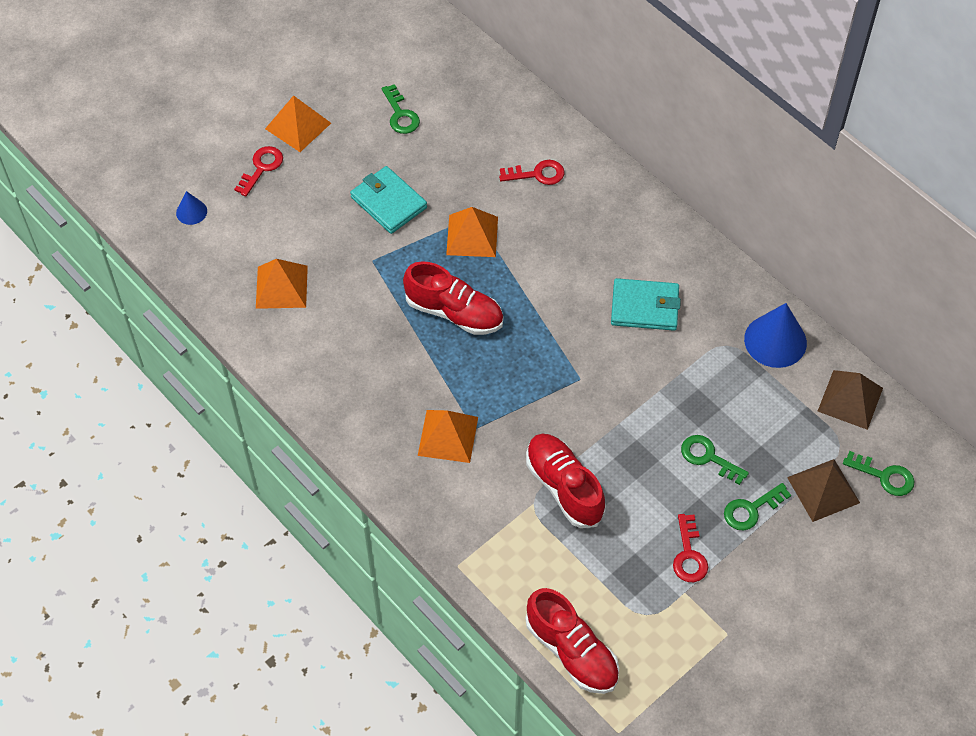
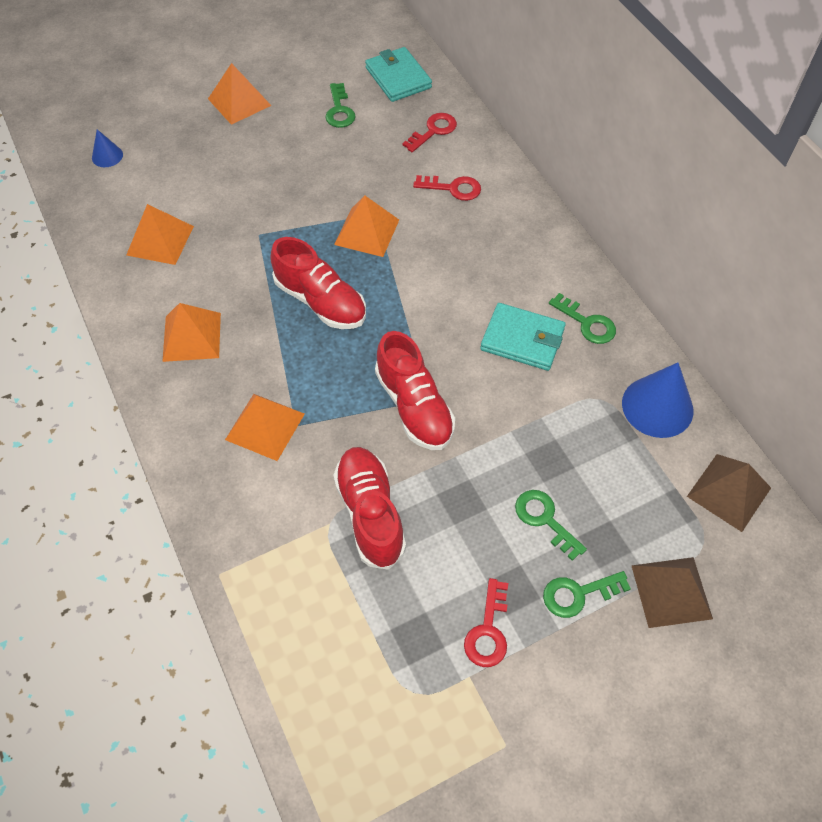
camera: 15 degrees right, 0 degrees up
red key [234,146,283,197] -> red key moved to [402,113,457,152]
turquoise wallet [350,166,427,234] -> turquoise wallet moved to [365,47,432,102]
red shoe [525,588,619,694] -> red shoe moved to [375,331,455,450]
green key [843,451,915,496] -> green key moved to [549,293,616,344]
none -> orange pyramid [162,303,221,362]

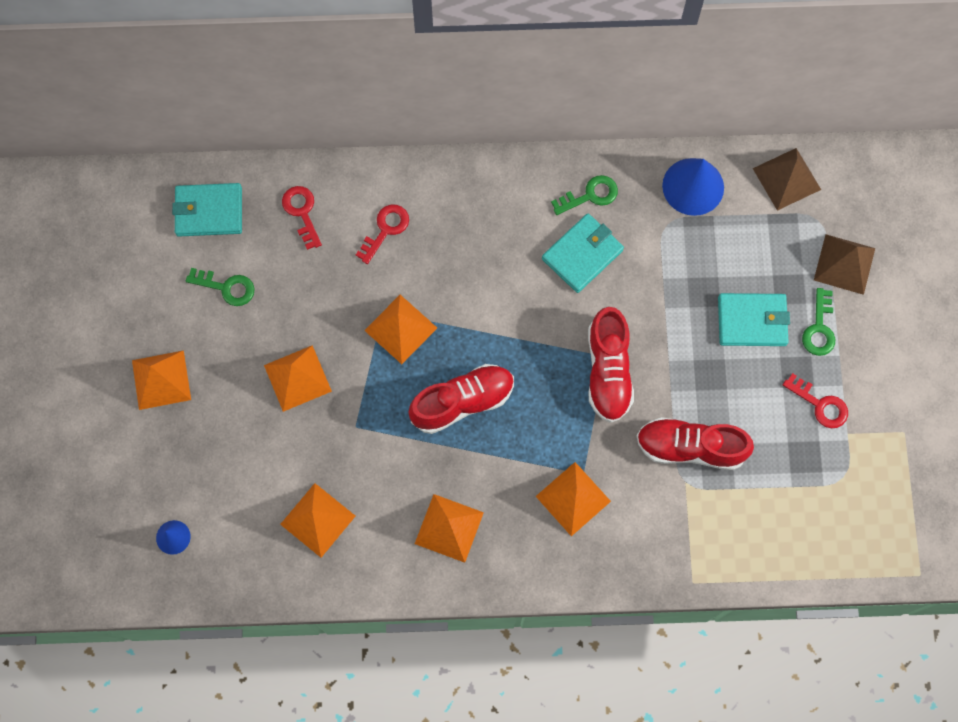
camera: 65 degrees left, 15 degrees up
red shoe [375,331,455,450] -> red shoe turned 90 degrees clockwise [588,307,634,423]
green key [515,490,587,561] -> turquoise wallet [718,293,790,346]
none -> orange pyramid [264,345,332,412]

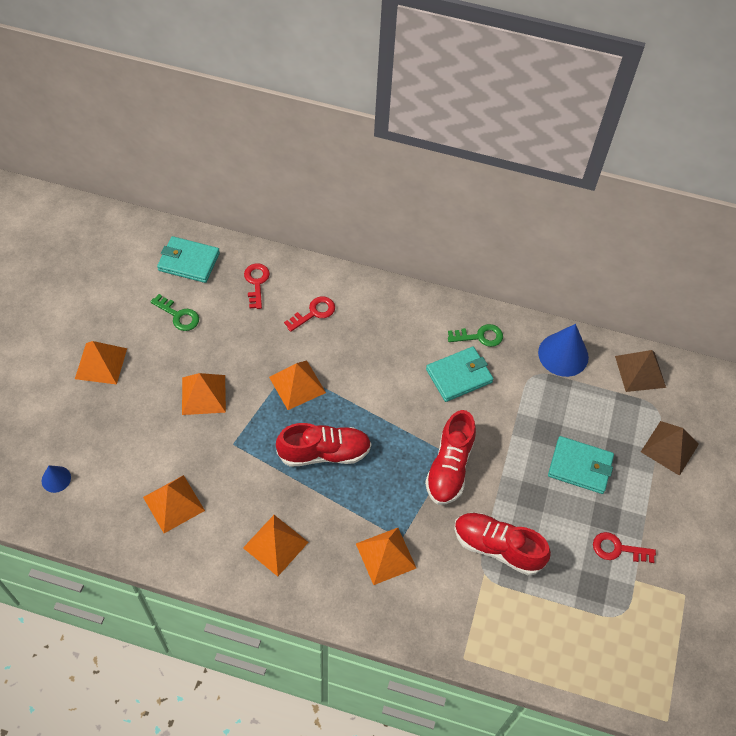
camera: 15 degrees right, 15 degrees down
red key [783,373,848,428] -> red key turned 135 degrees clockwise [593,532,656,563]
green key [802,288,835,356] -> none

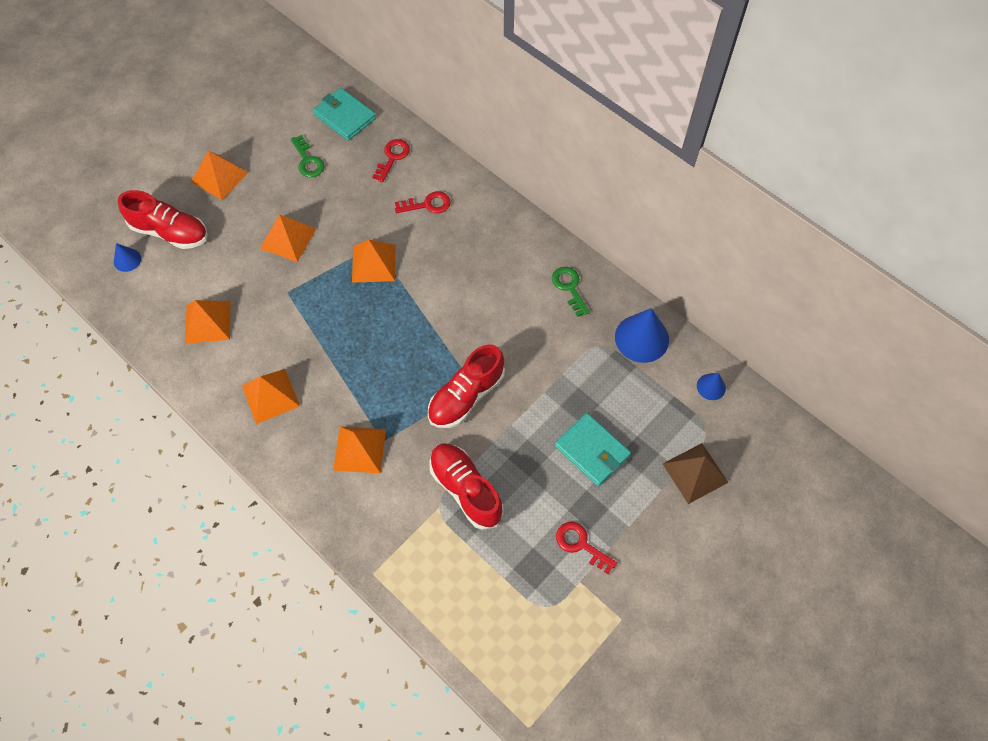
camera: 30 degrees right, 5 degrees up
red shoe [276,423,371,467] -> red shoe moved to [118,190,208,249]
turquoise wallet [426,347,493,402] -> none
green key [448,324,503,347] -> green key turned 135 degrees counterclockwise [552,267,590,317]
brown pyramid [615,350,666,392] -> blue cone [697,373,726,400]

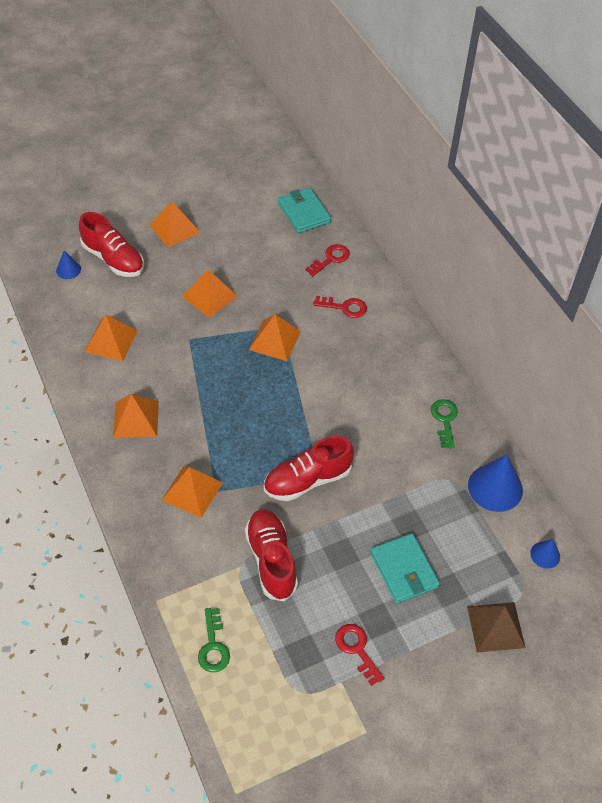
camera: 20 degrees right, 10 degrees down
green key [291,135,324,177] -> green key moved to [198,608,230,672]

